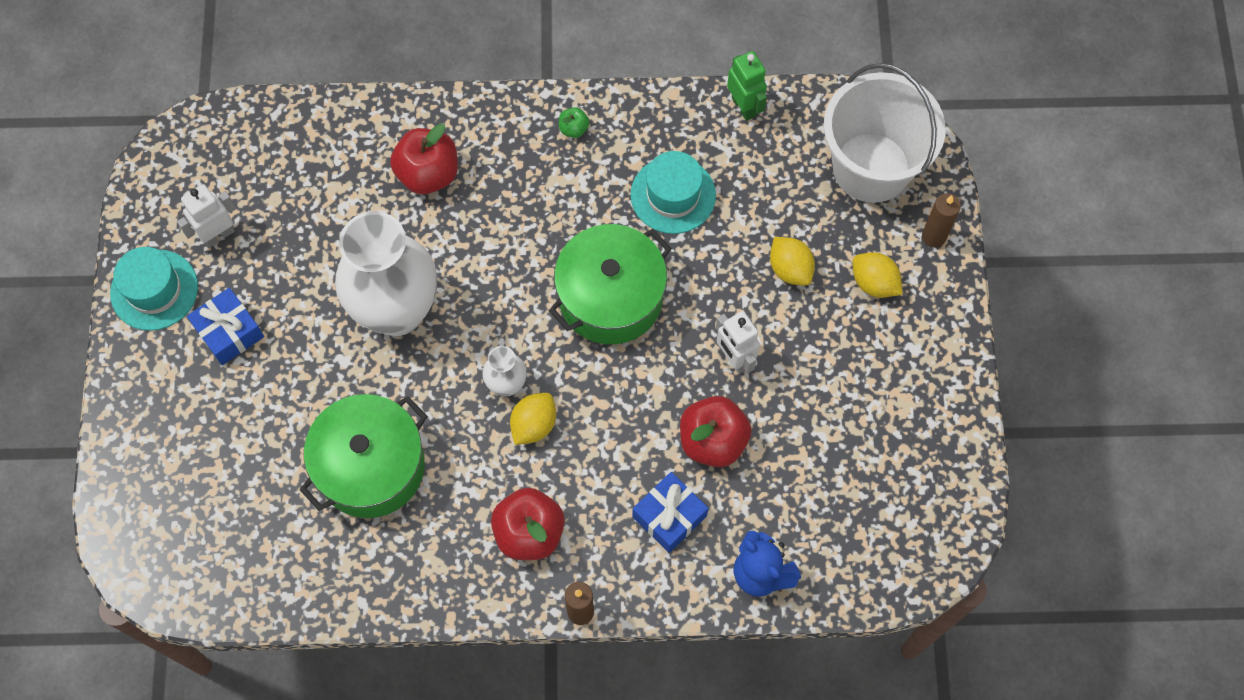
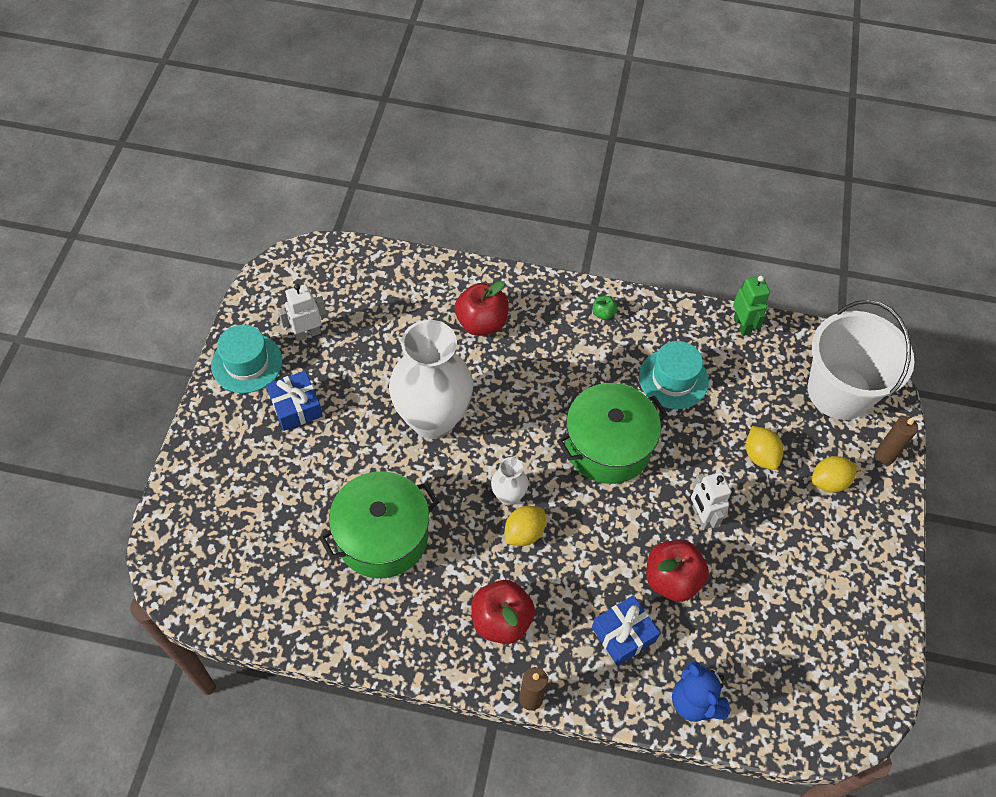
camera: 10 degrees right, 10 degrees down
yellow lemon [853,252,902,298] -> yellow lemon turned 75 degrees counterclockwise [811,456,858,493]

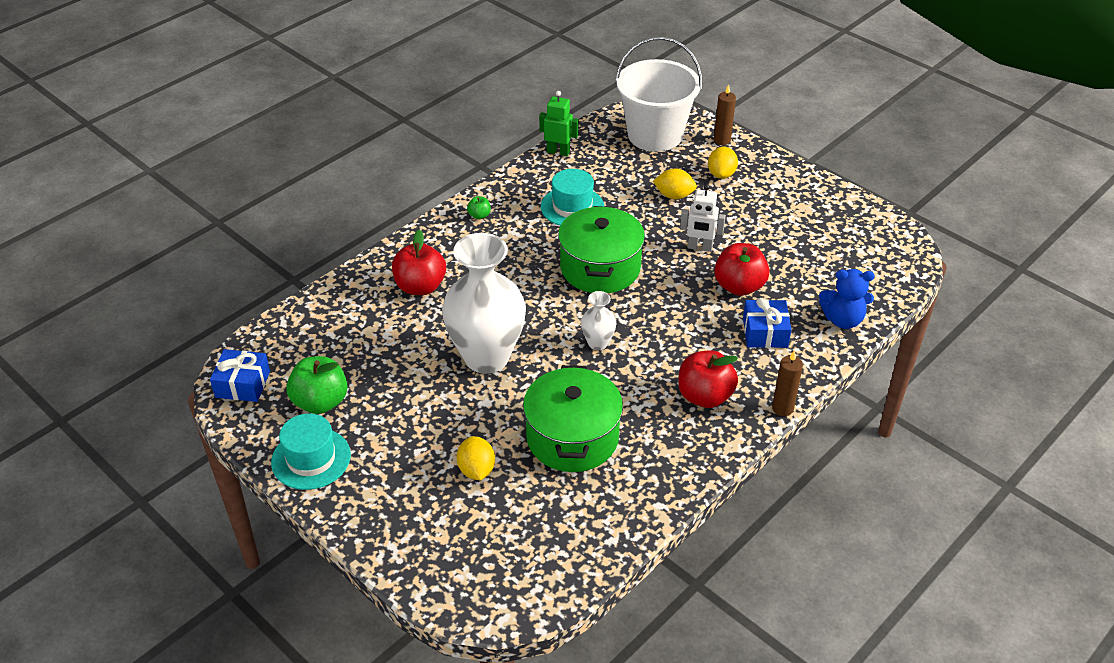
camera: 55 degrees left, 15 degrees down
blue gift [266,371,323,431] -> blue gift moved to [210,349,270,402]
white robot [278,284,326,341] -> green apple [286,356,348,414]
yellow lemon [505,506,546,546] -> yellow lemon moved to [457,436,495,480]

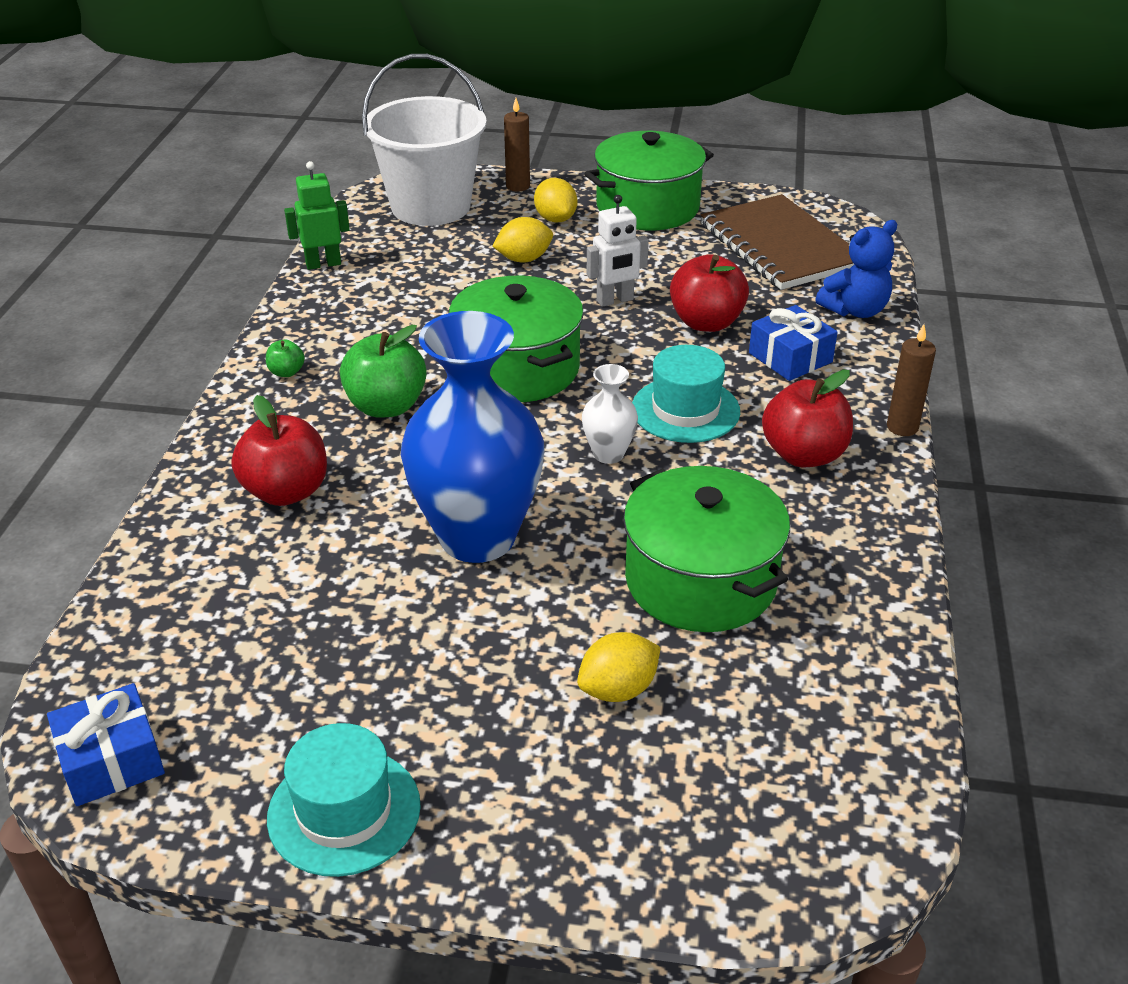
camera: 35 degrees left, 5 degrees down
green apple [286,356,348,414] -> green apple moved to [340,325,427,418]
white vase [442,233,526,374] -> blue vase [401,311,544,563]
yellow lemon [457,436,495,480] -> yellow lemon turned 75 degrees counterclockwise [577,632,661,702]
turquoise hat [541,169,604,226] -> turquoise hat moved to [632,345,740,443]
none -> green pot [584,131,714,230]
none -> brown notebook [701,194,855,290]

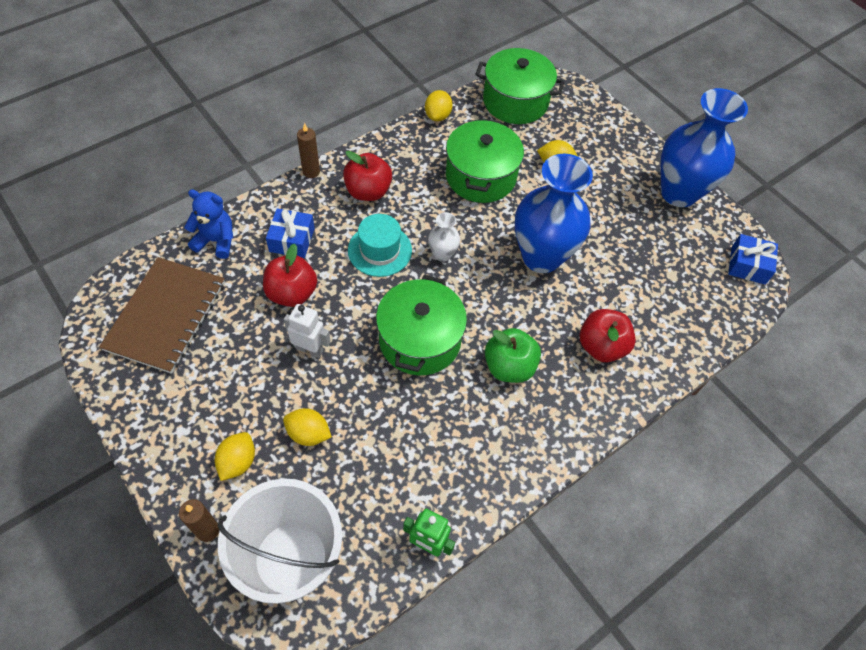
camera: 140 degrees left, 20 degrees up
green apple [266,340,305,377] -> none
turquoise hat [267,723,421,877] -> blue vase [661,88,748,207]
green pot [584,131,714,230] -> green pot moved to [475,48,565,124]
none -> yellow lemon [425,90,453,121]

